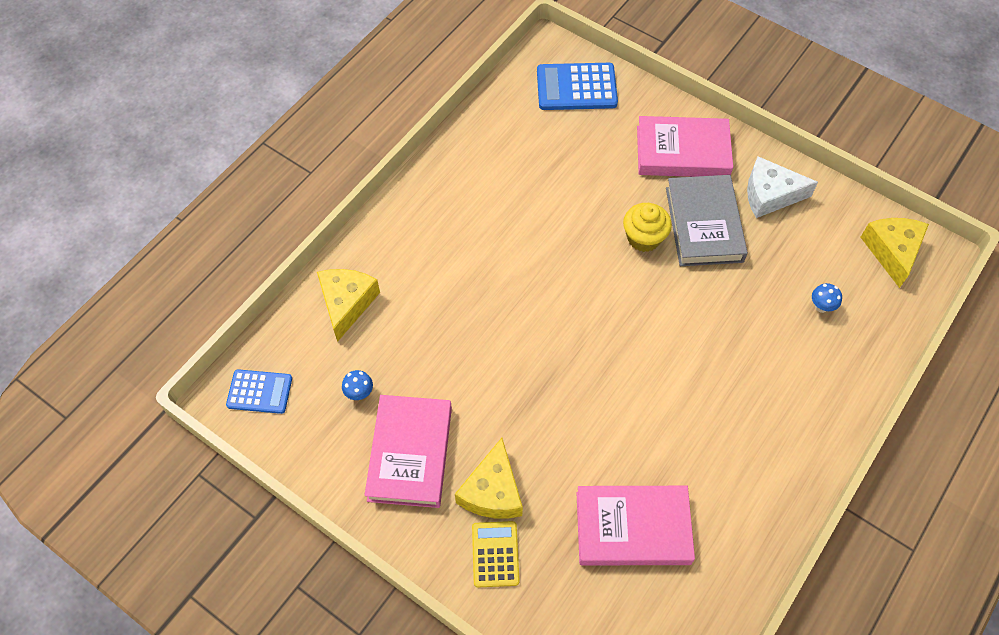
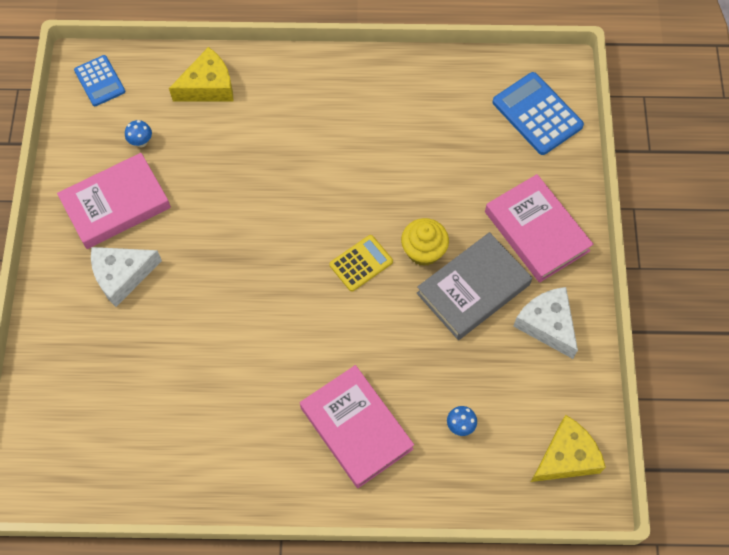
camera: 55 degrees right, 5 degrees up
yellow cheese [455,438,523,519] -> white cheese [91,247,162,307]
yellow calculator [472,521,520,587] -> yellow calculator moved to [330,235,393,292]
pink book [577,486,695,566] -> pink book moved to [300,365,414,488]

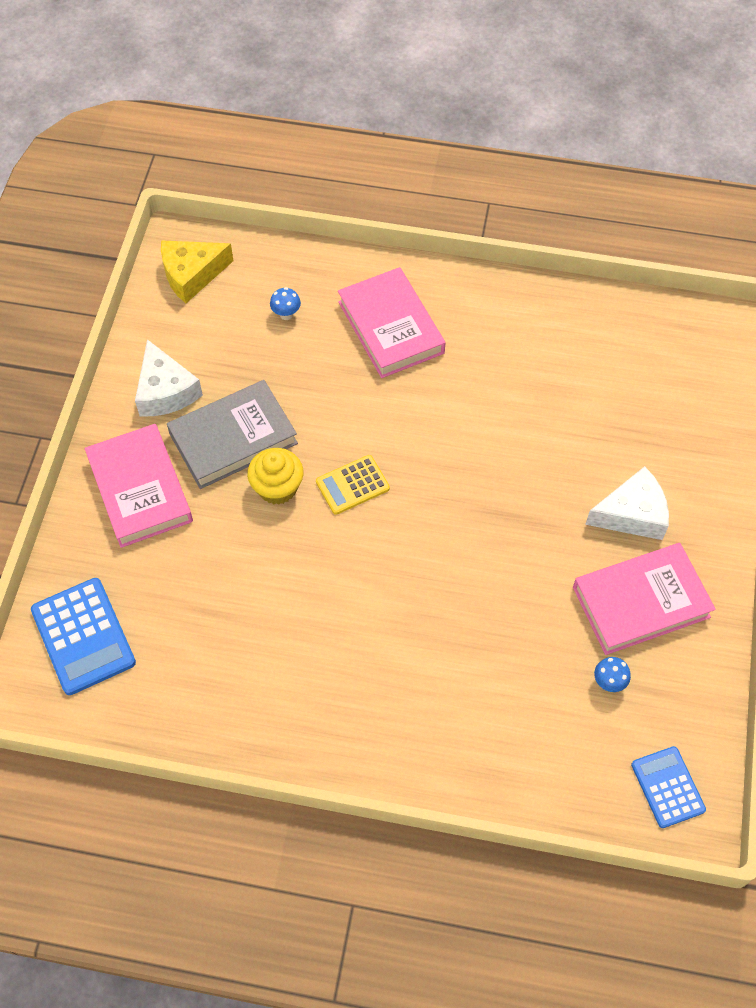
camera: 170 degrees left, 5 degrees down
yellow cheese [169,47,233,102] -> none

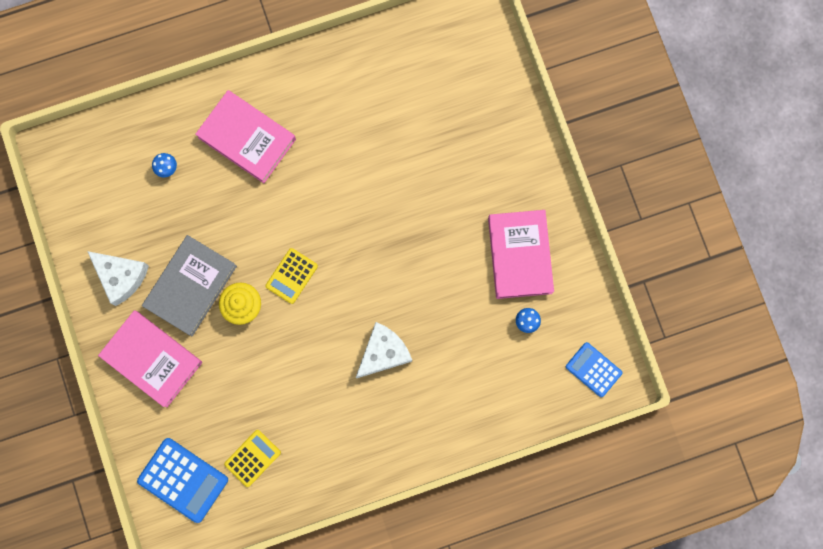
camera: 30 degrees left, 20 degrees up
yellow cheese [161,240,234,303] -> none
pink book [573,543,716,655] -> pink book turned 45 degrees counterclockwise [488,210,554,299]
white cheese [585,466,669,540] -> white cheese moved to [356,322,412,378]
none -> yellow calculator [224,430,281,487]

